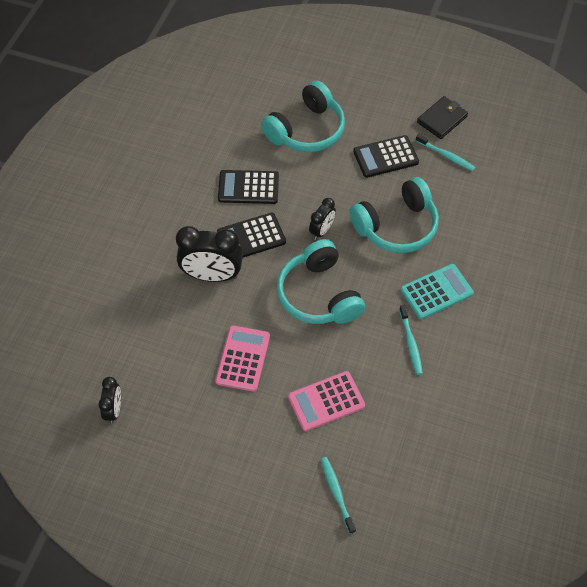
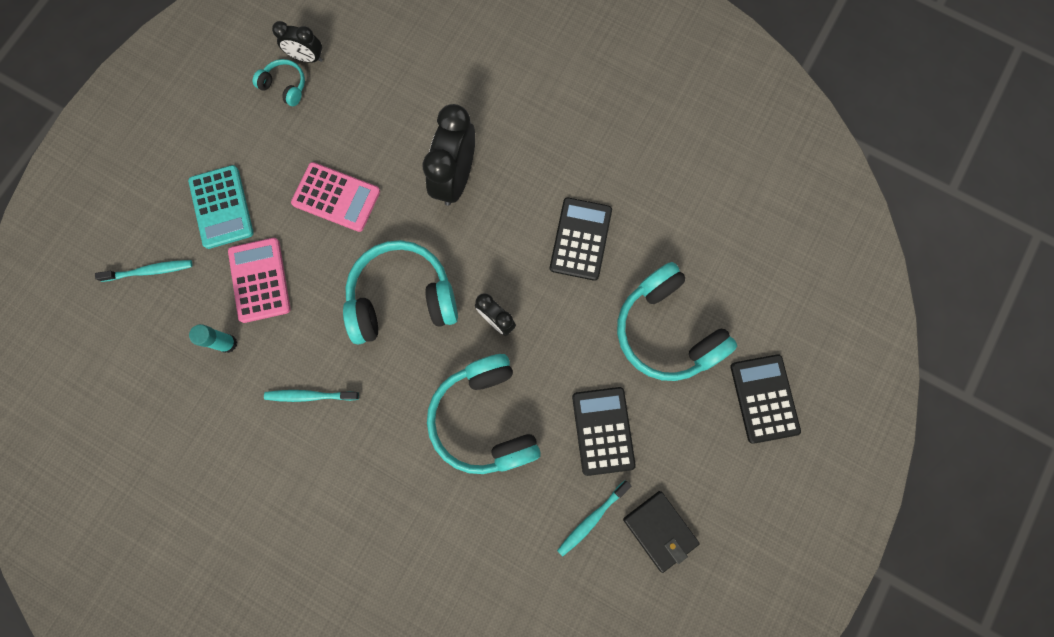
camera: 100 degrees right, 20 degrees up
black calculator [217,213,286,258] -> black calculator moved to [731,354,801,443]
turquoise calculator [400,264,474,319] -> turquoise calculator moved to [188,165,254,249]
none -> turquoise glue stick [189,324,237,353]
none -> turquoise headphones [253,59,305,106]

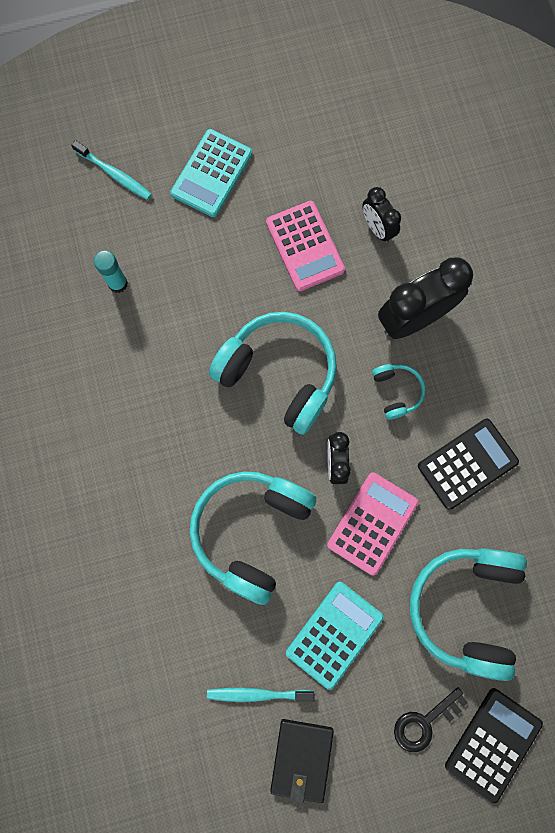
camera: 45 degrees right, 0 degrees up
pink calculator [228,238,291,323] -> pink calculator moved to [327,472,418,575]
turquoise headphones [253,59,305,106] -> turquoise headphones moved to [372,364,426,420]
turquoise toothbrush [264,390,359,402] -> none
black clock [272,21,323,63] -> black clock moved to [362,187,401,243]
black calculator [572,387,636,476] -> turquoise calculator [286,582,384,690]
none -> black key [394,687,468,752]

